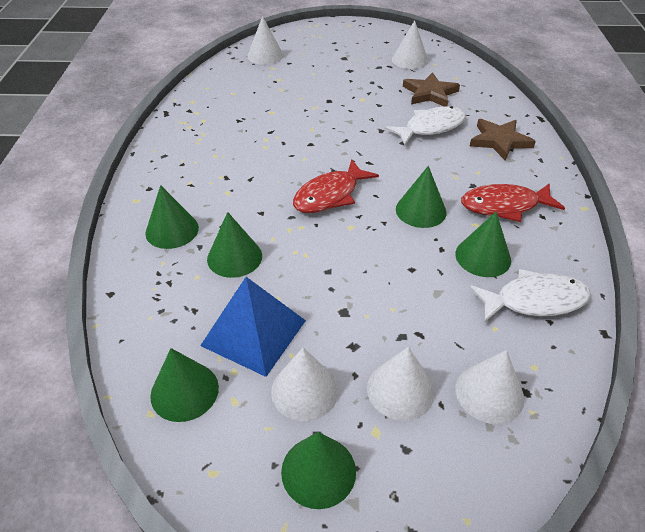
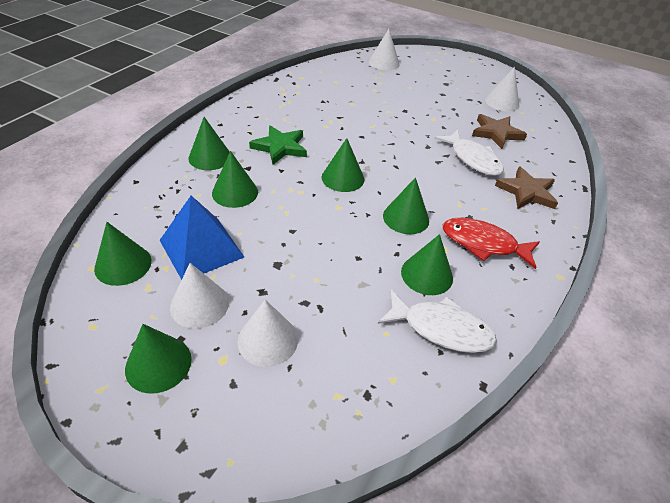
camera: 25 degrees right, 0 degrees up
red fish [293,159,379,213] -> green cone [322,138,365,192]
white fish [385,106,466,145] -> white fish turned 60 degrees clockwise [435,130,504,176]
white cone [456,350,524,424] -> none
none -> green star [249,125,307,165]

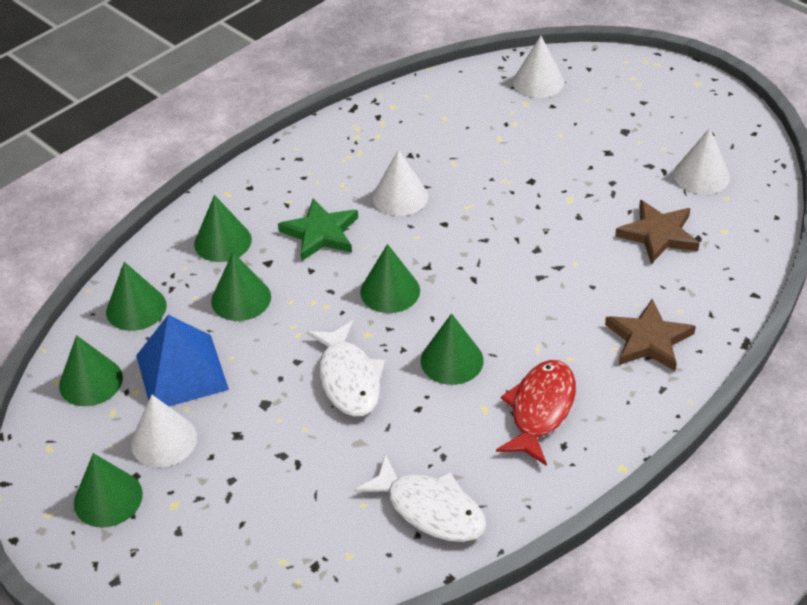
camera: 20 degrees right, 0 degrees up
white cone [237,300,298,367] -> white cone moved to [373,150,428,216]
green cone [401,234,453,295] -> green cone moved to [106,262,167,331]
white fish [435,130,504,176] -> white fish moved to [307,320,385,416]
red fish [443,218,540,269] -> red fish turned 75 degrees clockwise [496,360,576,466]

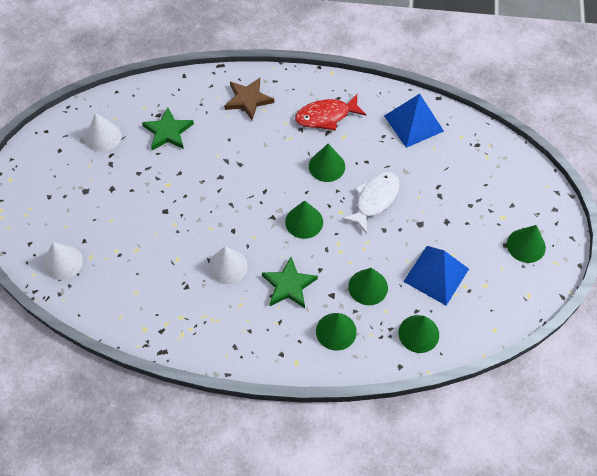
camera: 130 degrees left, 15 degrees up
green cone [59,335,123,406] -> none
white cone [131,395,197,467] -> none
white fish [354,454,487,542] -> blue pyramid [384,94,444,148]
brown star [615,200,699,264] -> green star [142,107,194,150]

